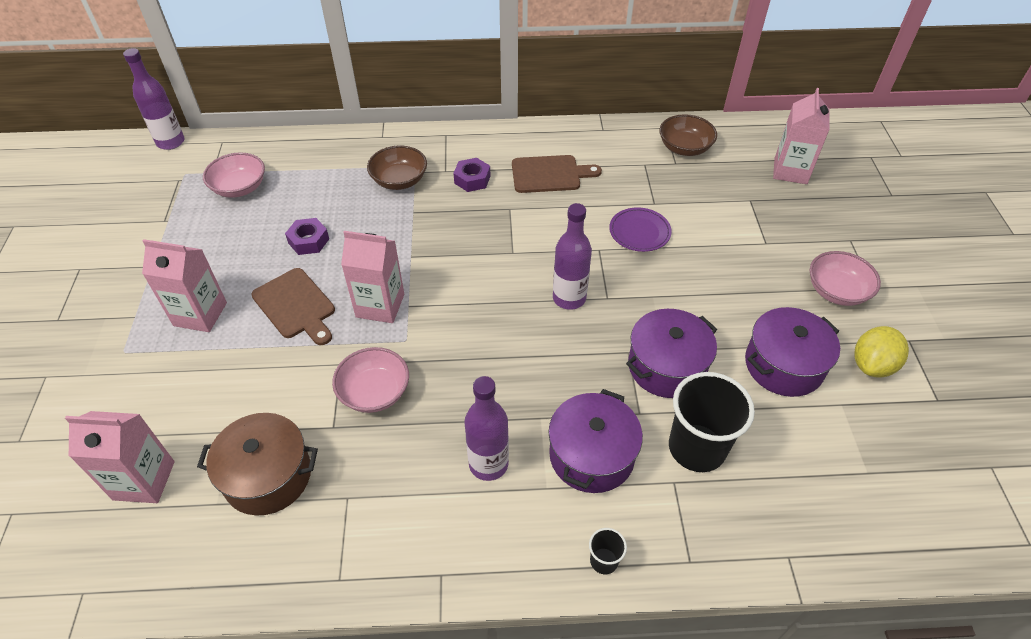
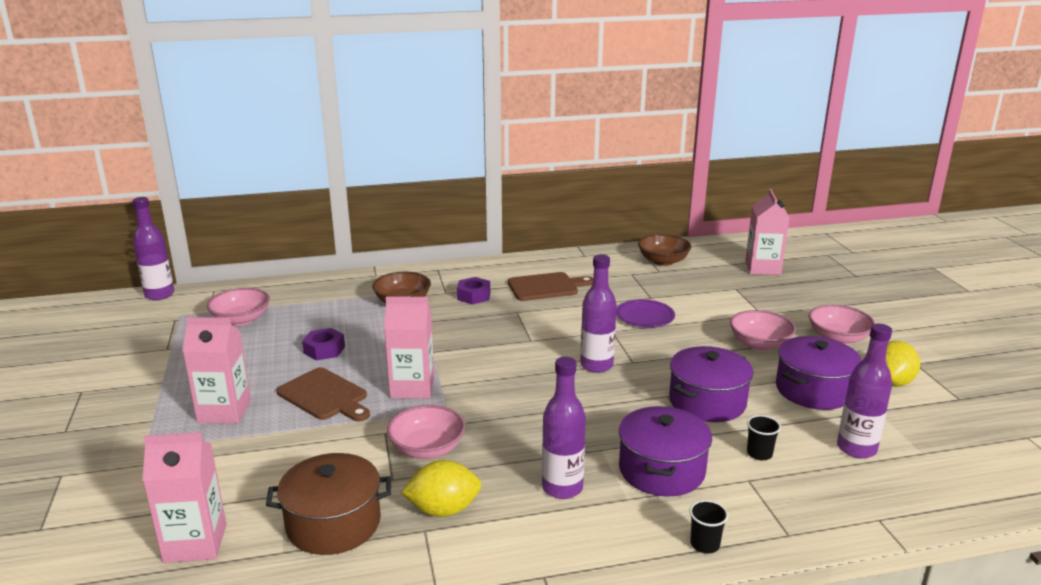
camera: 10 degrees left, 25 degrees down
black cup [669,372,755,472] -> black cup [747,415,781,460], size x0.44
none -> yellow lemon [401,460,482,517]
none -> pink bowl [730,310,796,351]
none -> purple bottle [837,324,892,458]

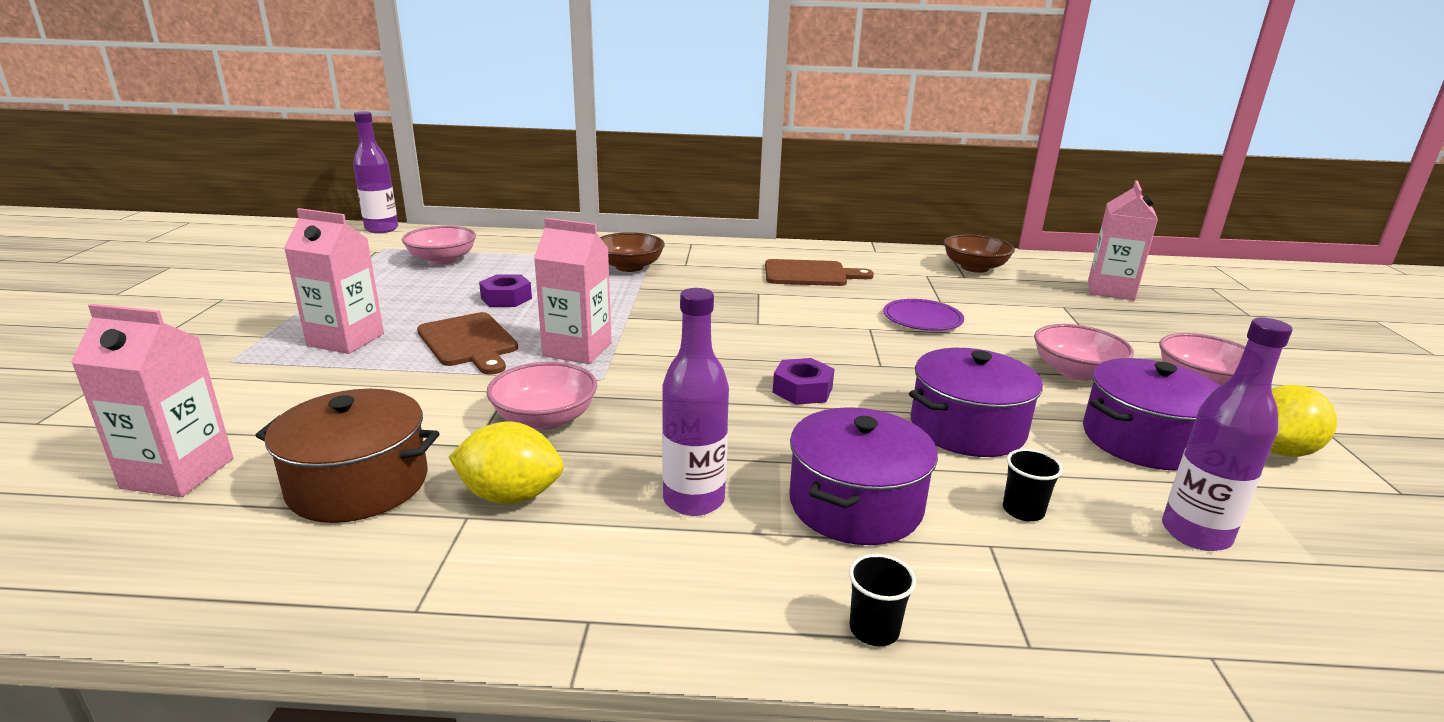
camera: 15 degrees right, 0 degrees up
purple nut [457,277,490,304] -> purple nut moved to [773,358,834,405]
purple bottle [580,254,617,373] -> none

